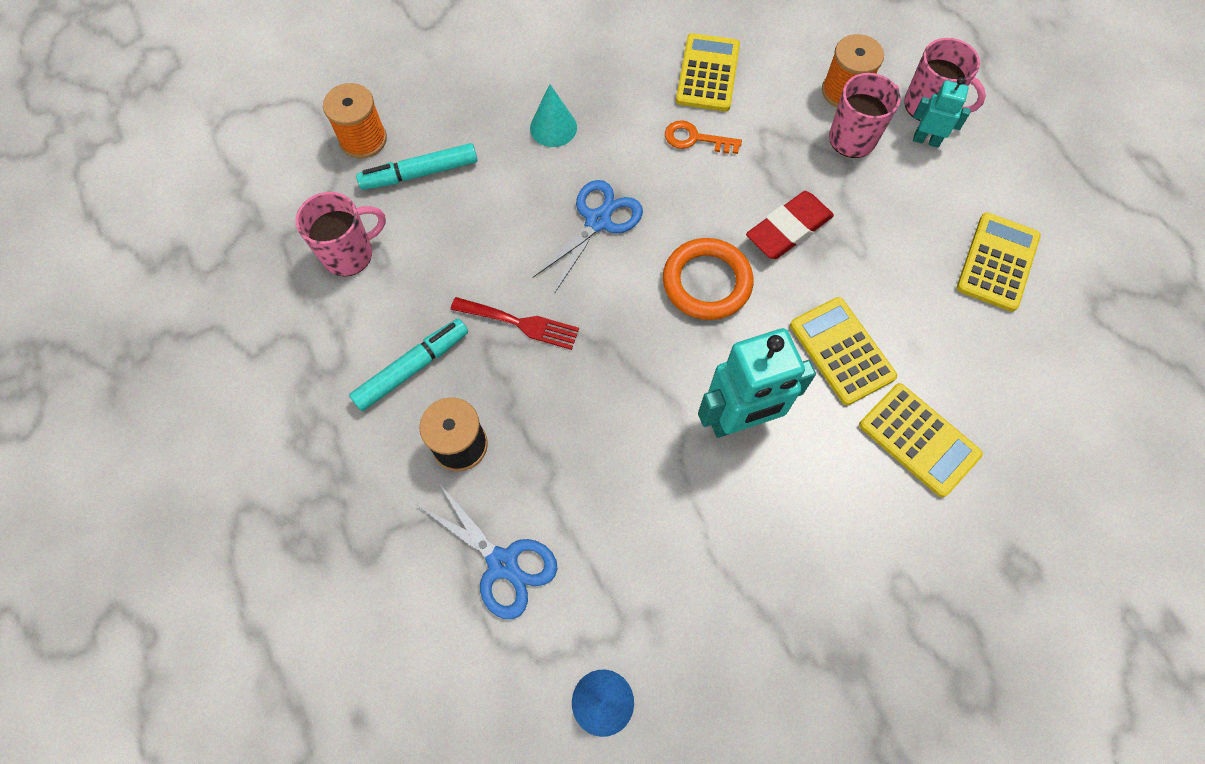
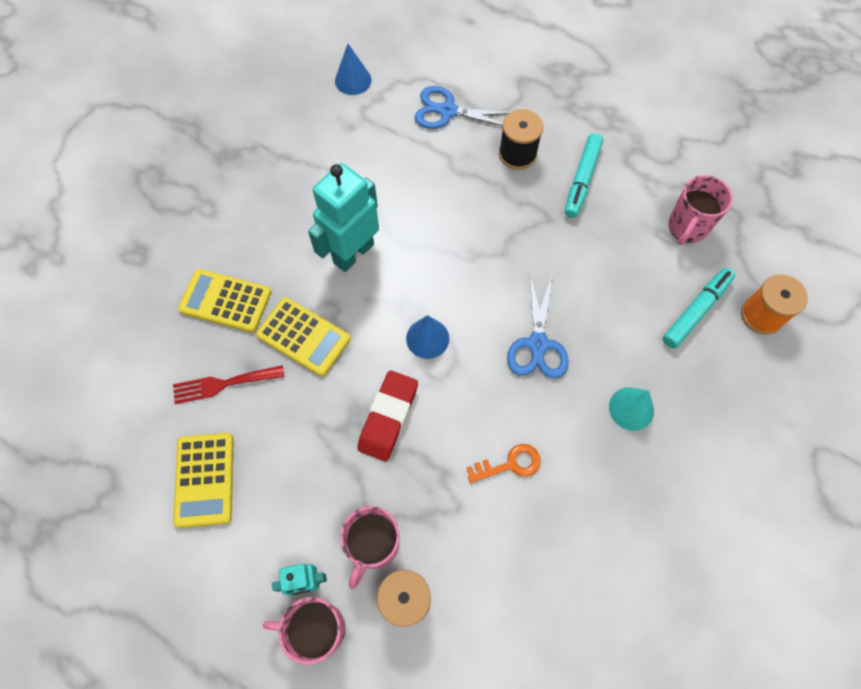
camera: 150 degrees right, 0 degrees up
red fork [450,297,579,350] -> red fork moved to [173,365,285,404]
orange ring [663,238,753,320] -> blue cone [406,315,449,359]
yellow calculator [676,33,740,111] -> none

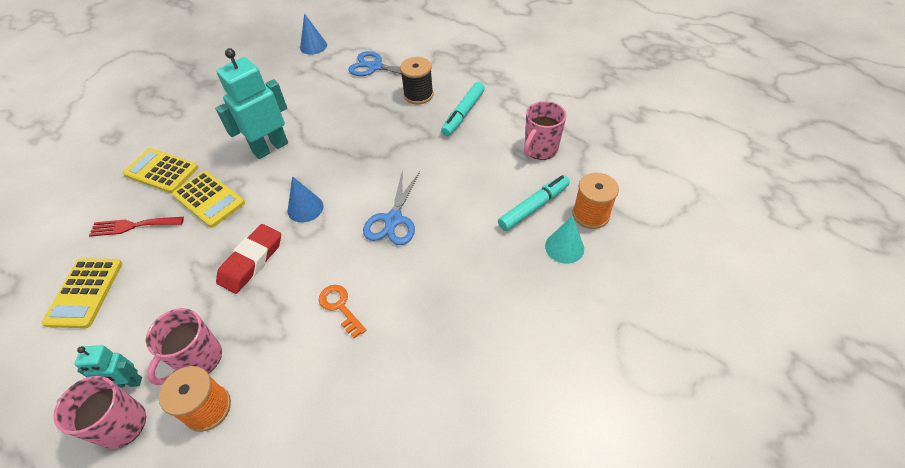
camera: 10 degrees right, 15 degrees down
orange key [467,444,541,483] -> orange key turned 120 degrees counterclockwise [319,285,366,338]
turquoise cone [609,387,654,431] -> turquoise cone moved to [545,216,584,264]

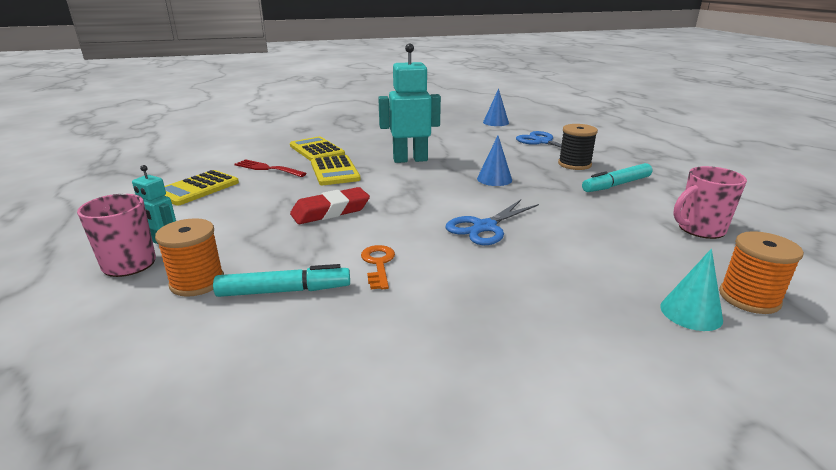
camera: 30 degrees right, 25 degrees down
pink mug [146,308,222,385] -> none
blue cone [287,176,324,223] -> blue cone moved to [477,136,512,186]
turquoise marker [498,175,570,231] -> turquoise marker moved to [213,264,350,297]

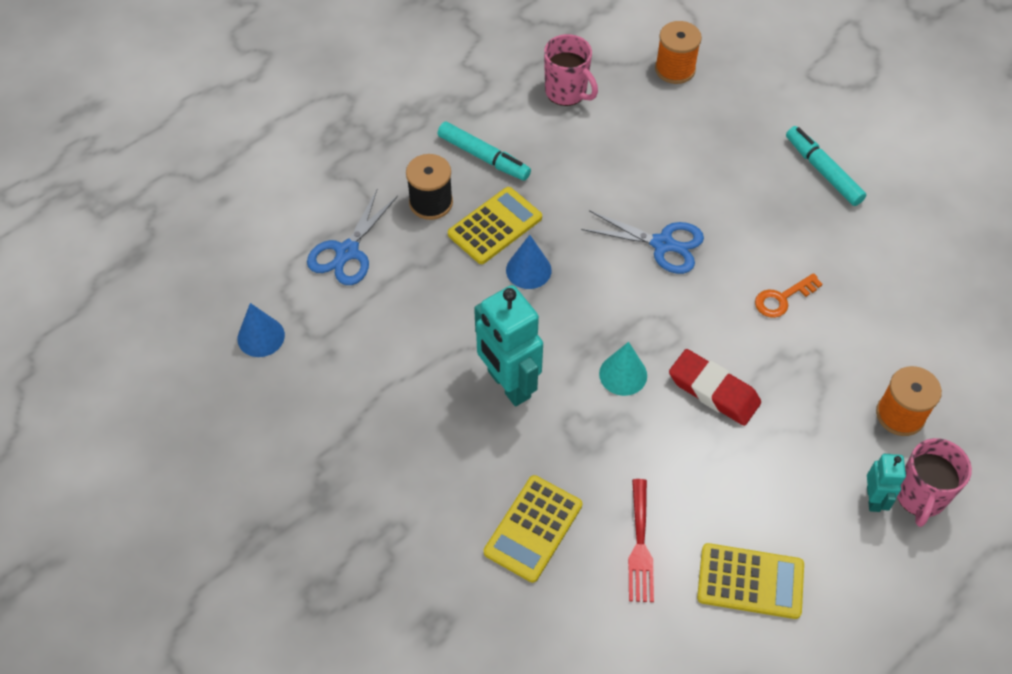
camera: 115 degrees left, 30 degrees up
turquoise marker [213,264,350,297] -> turquoise marker moved to [786,126,866,206]
yellow calculator [311,155,361,185] -> yellow calculator moved to [448,187,542,264]
turquoise cone [660,249,723,331] -> turquoise cone moved to [599,342,647,396]

